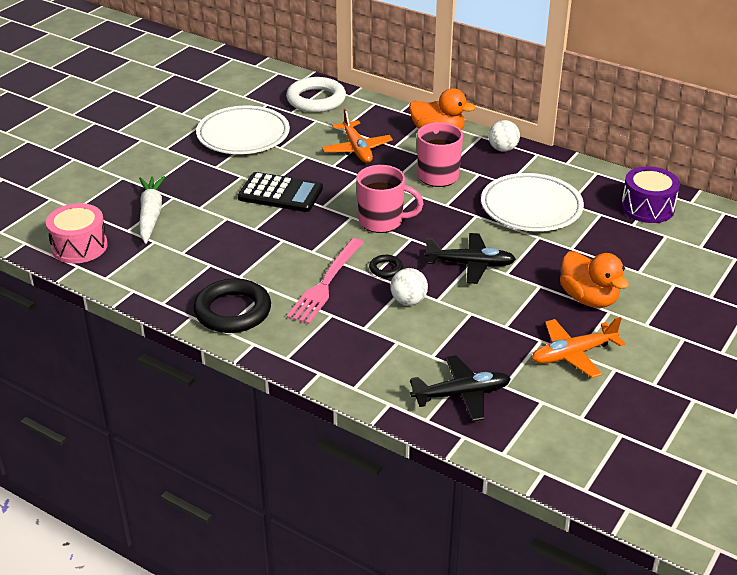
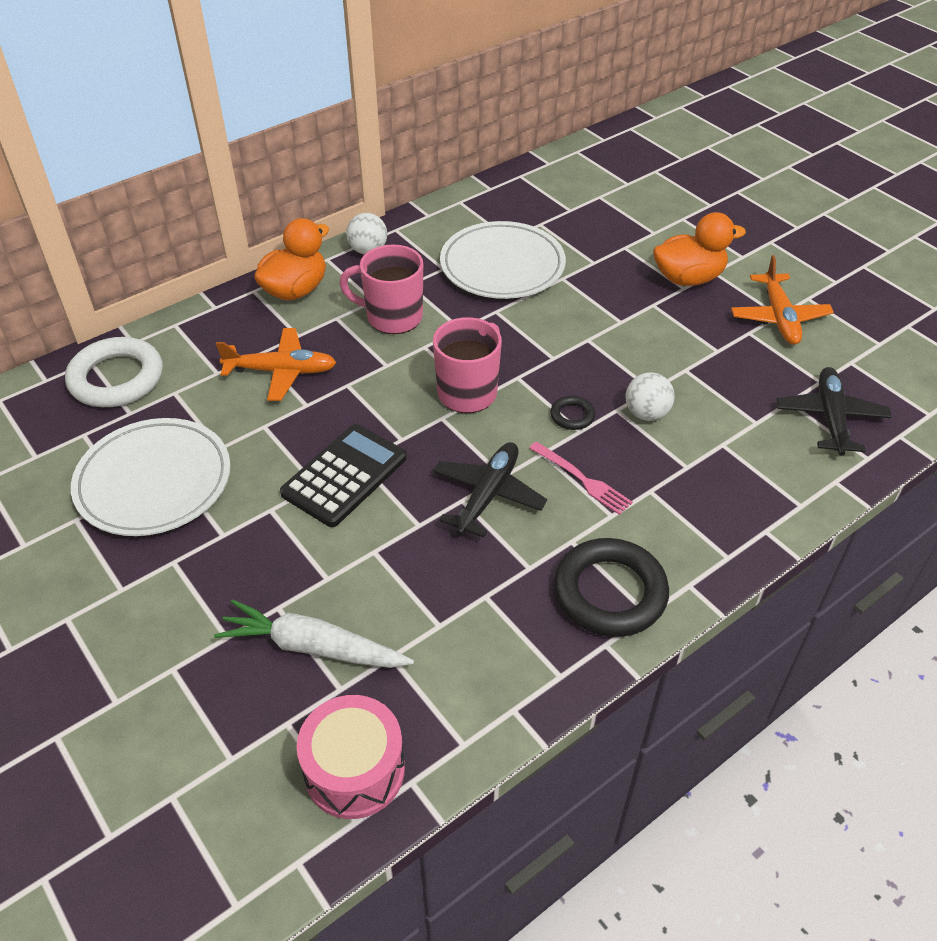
camera: 70 degrees left, 10 degrees up
pink fork [287,238,364,324] -> pink fork [529,441,633,515], size x0.62
black plane [425,233,516,284] -> black plane moved to [433,442,547,538]
purple drum [621,166,680,223] -> none

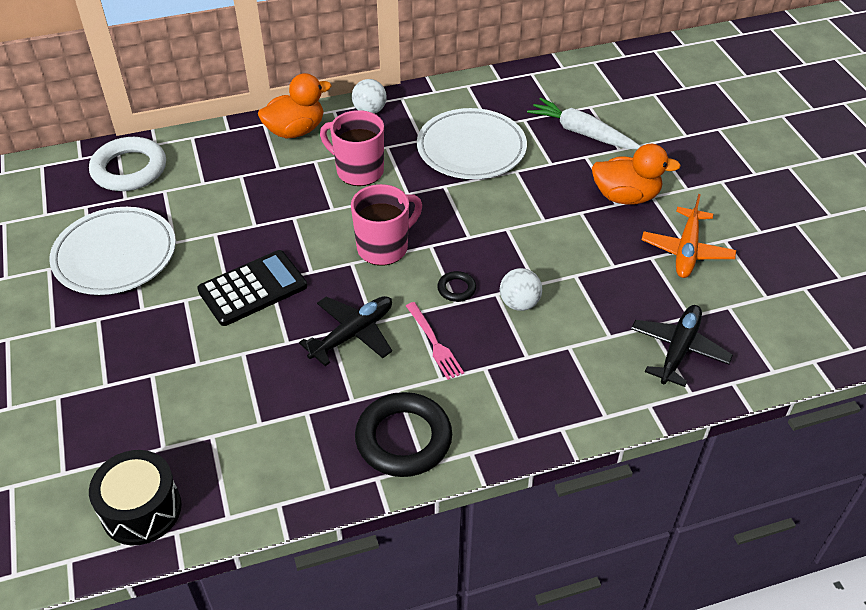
camera: 20 degrees right, 0 degrees up
white carrot [214,599,414,668] -> white carrot moved to [527,98,641,149]
orange plane [216,328,337,401] -> none
pink drum [297,695,405,819] -> black drum [89,450,182,545]

